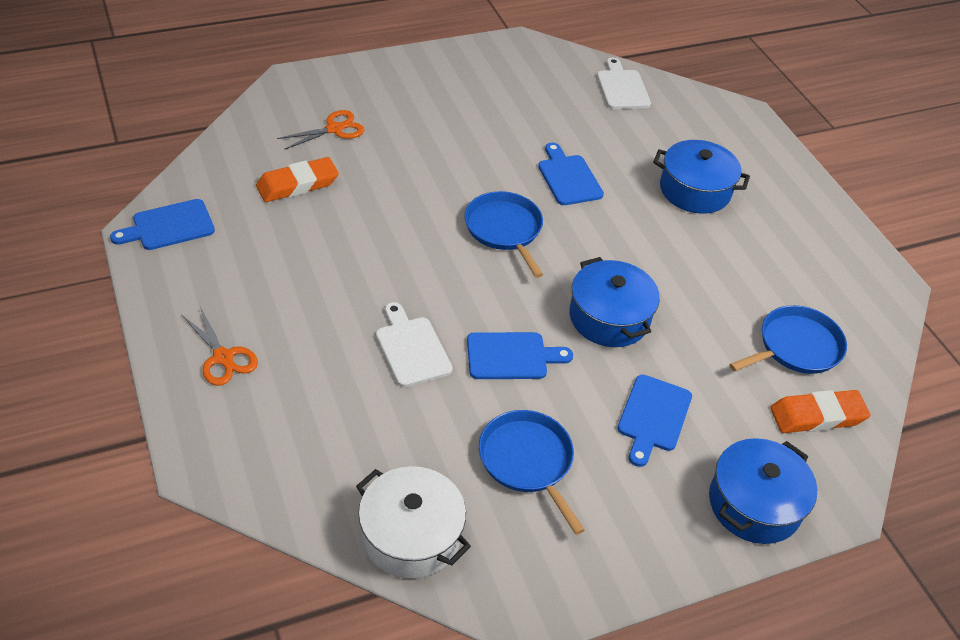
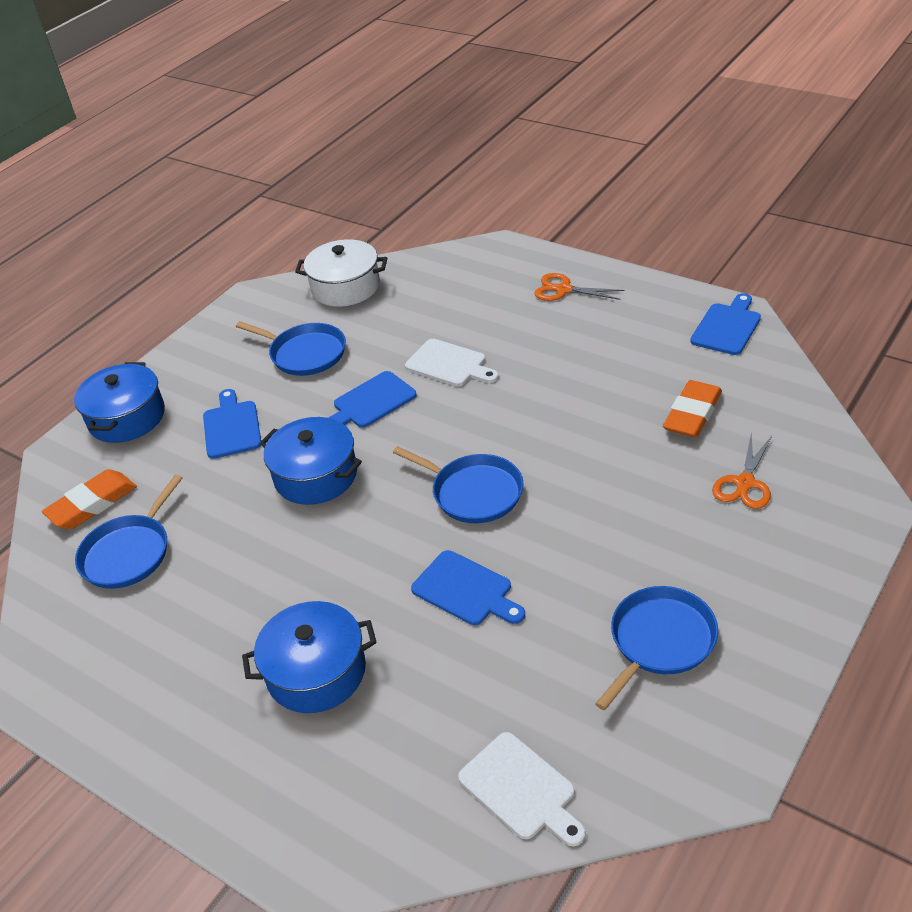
camera: 155 degrees right, 5 degrees down
none -> blue pan [595,586,718,710]

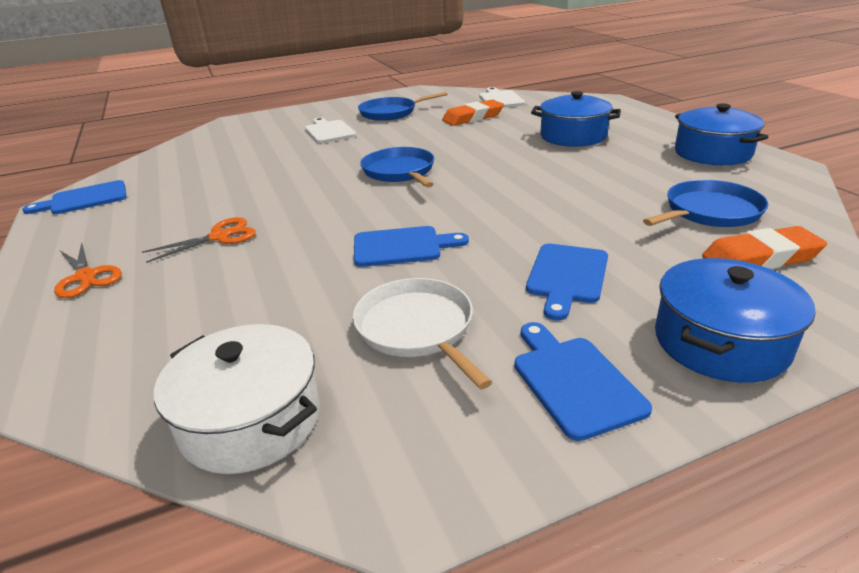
camera: 150 degrees left, 10 degrees down
blue pan [236,321,346,376] -> white pan [353,278,492,389]
blue pot [260,417,362,505] -> blue pot moved to [675,103,768,165]
white cutting board [405,339,499,386] -> white cutting board moved to [305,117,356,143]
blue cutting board [411,550,525,625] -> blue cutting board moved to [514,322,652,441]
orange eraser [663,380,722,438] -> orange eraser moved to [442,99,504,126]
orange scissors [712,433,772,509] -> orange scissors moved to [142,217,256,263]

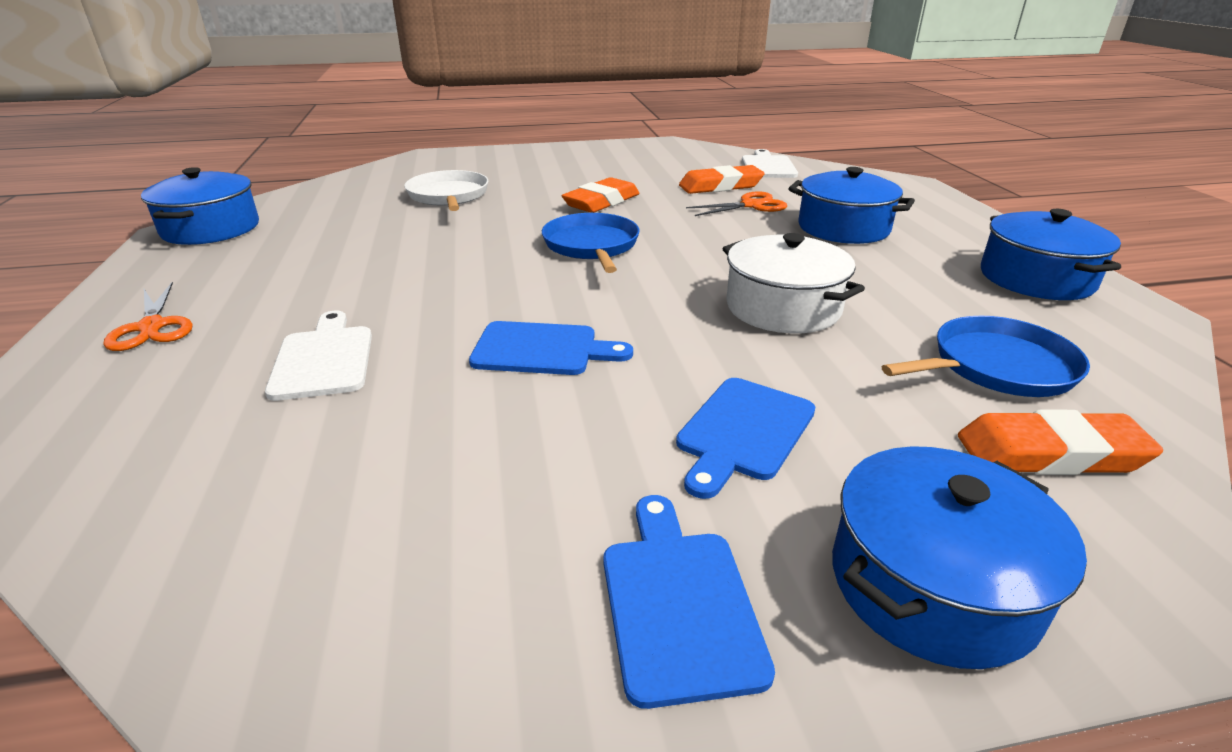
camera: 10 degrees right, 0 degrees up
blue cutting board [22,180,127,214] -> blue pot [141,167,259,245]
orange scissors [142,217,256,263] -> orange scissors moved to [686,191,787,216]
white pot [154,324,320,474] -> white pot moved to [722,233,865,333]
white cutting board [305,117,356,143] -> white cutting board moved to [265,311,372,401]
white pan [353,278,492,389] -> white pan moved to [404,170,489,211]
blue pan [358,92,447,121] -> none
none -> orange eraser [562,177,639,213]

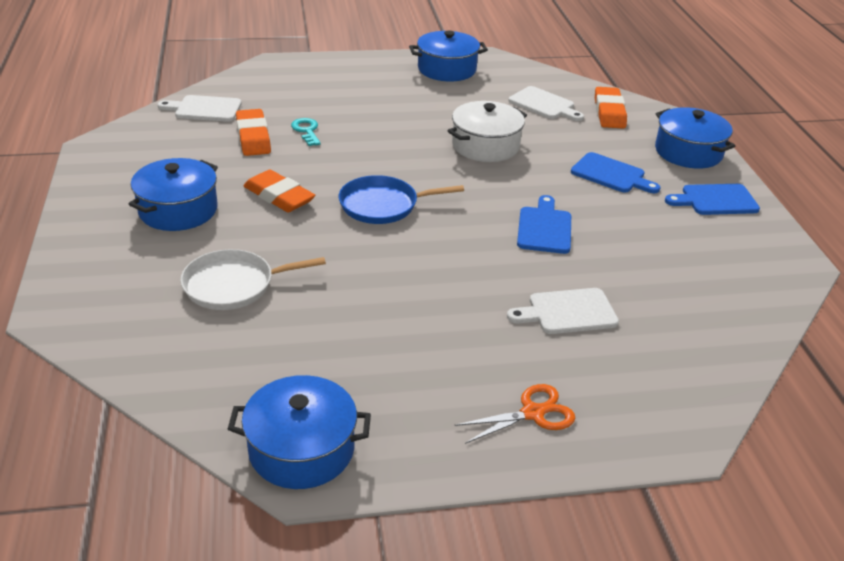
camera: 90 degrees left, 5 degrees up
orange scissors [686,191,787,216] -> turquoise key [291,118,321,146]
blue pot [788,167,915,244] -> blue pot moved to [129,158,218,231]
blue pan [882,316,1090,397] -> white cutting board [509,86,584,121]

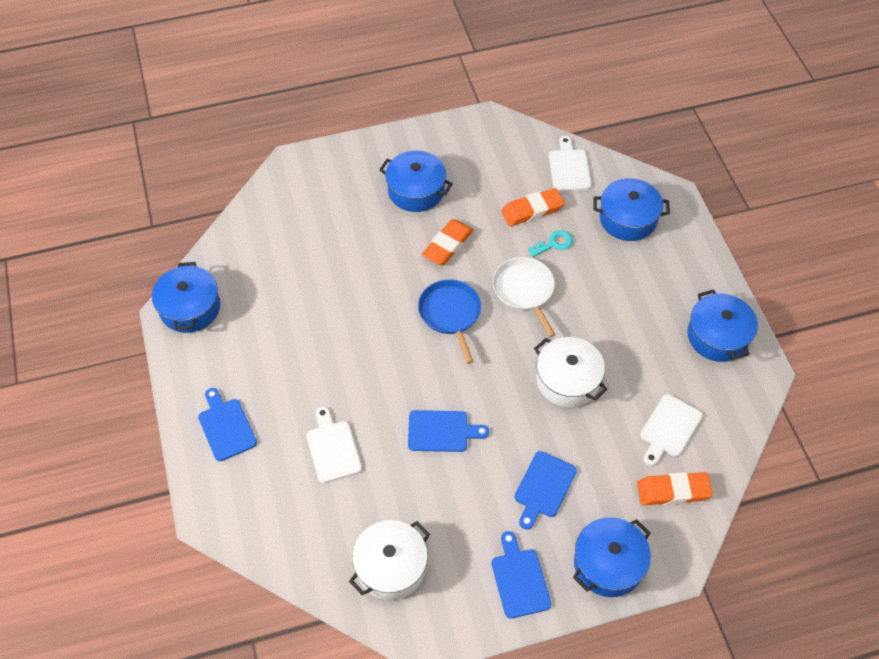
camera: 85 degrees right, 20 degrees up
white pan [181,249,326,310] -> white pan moved to [492,257,556,337]
orange scissors [455,384,575,444] -> blue cutting board [198,388,257,461]
none -> white pot [349,520,430,600]
none -> blue pot [593,178,670,241]

